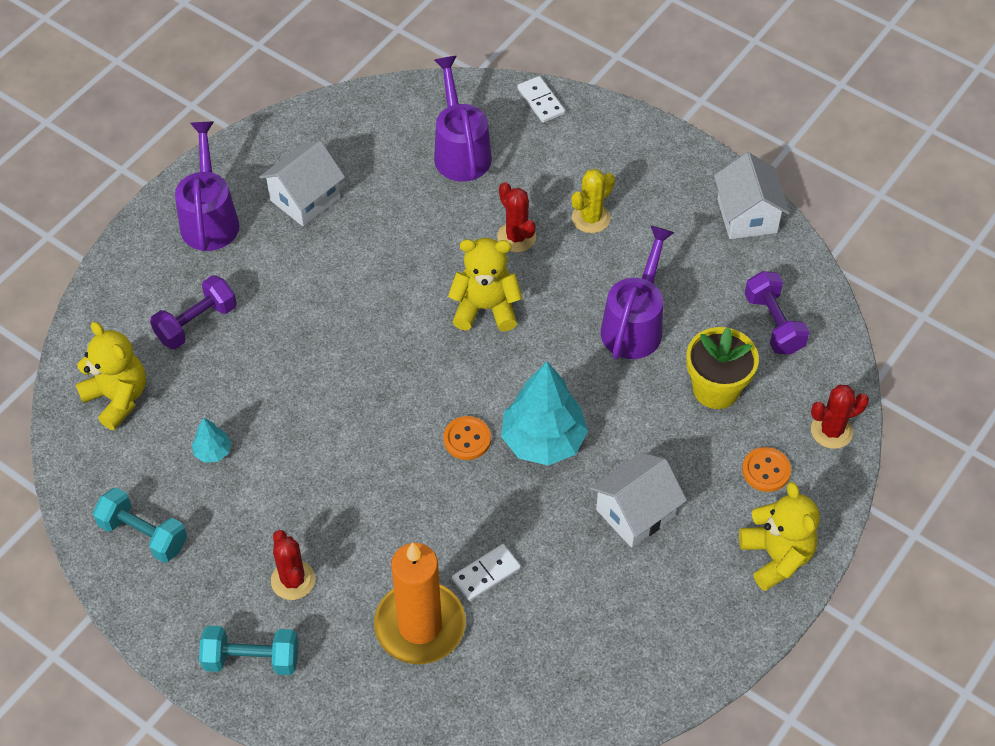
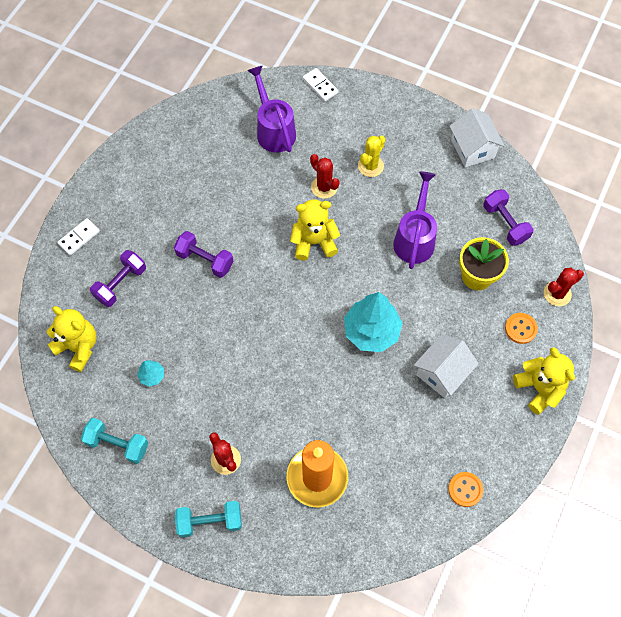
camera: 10 degrees left, 10 degrees up
purple watering can [175,122,239,251] -> none
white house [259,141,345,227] -> none
orange button [443,416,491,460] -> orange button moved to [448,472,483,507]
white domino [452,544,521,601] -> white domino moved to [57,218,100,255]
none -> purple dumbbell [174,231,233,278]

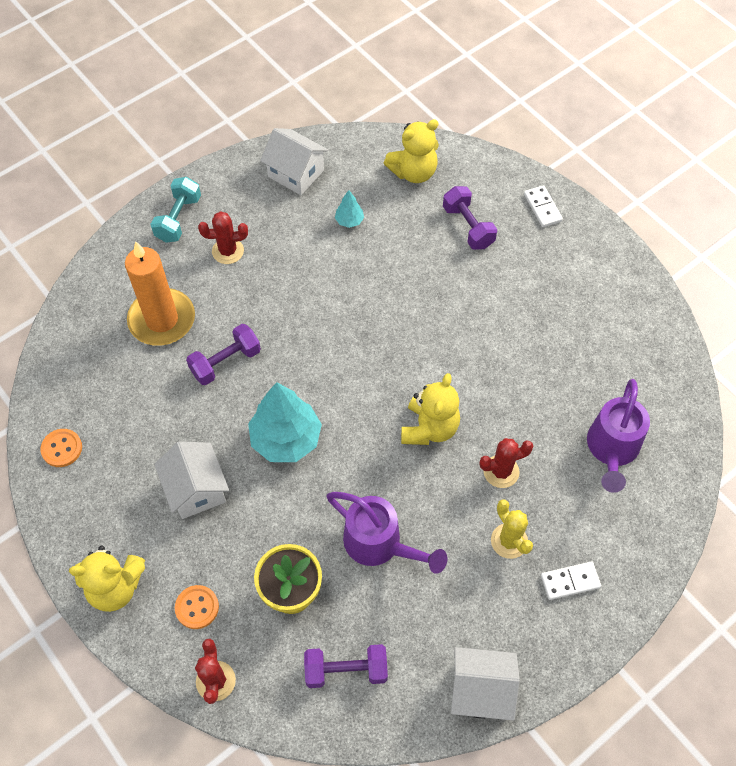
camera: 115 degrees right, 5 degrees down
turquoise dumbbell [81,418,148,464] -> white house [260,128,328,195]
purple dumbbell [174,231,233,278] -> purple dumbbell moved to [186,324,261,385]
purple watering can [247,65,296,153] -> purple watering can turned 105 degrees clockwise [587,379,650,493]
white domino [303,68,338,101] -> white domino moved to [541,562,601,600]

